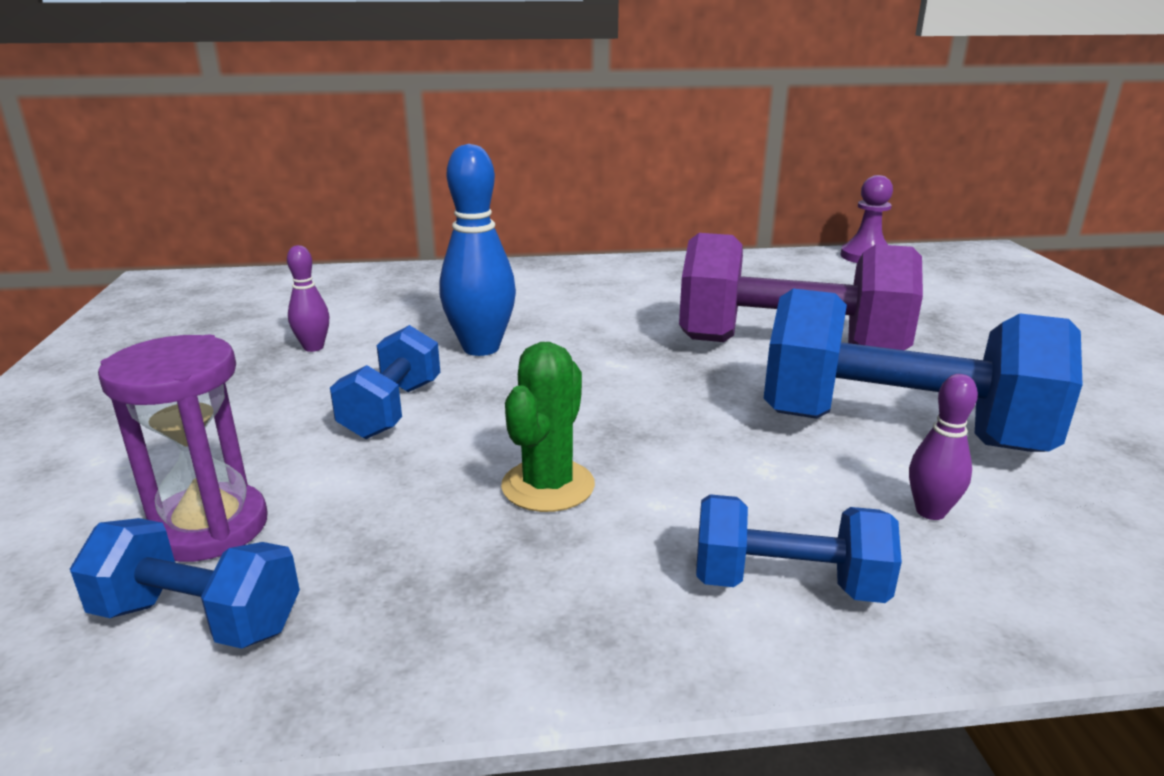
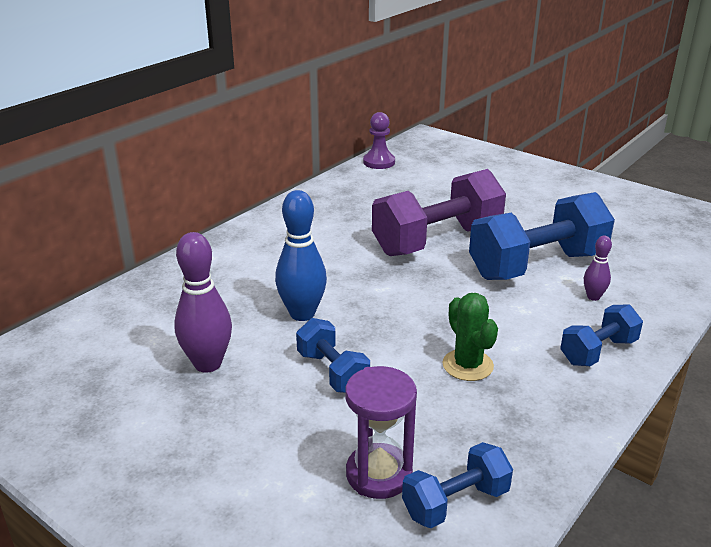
camera: 45 degrees left, 5 degrees up
purple bowling pin [287,245,329,352] -> purple bowling pin [174,232,232,373], size x1.89

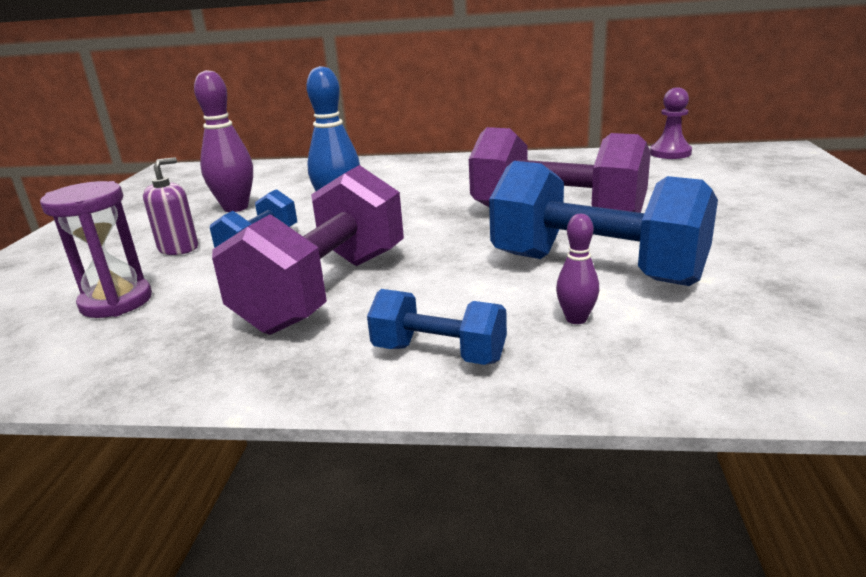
camera: 60 degrees right, 5 degrees down
blue dumbbell [402,442,513,528] -> none
green cactus [443,293,498,381] -> purple dumbbell [212,165,404,335]
none -> purple soap dispenser [143,157,198,255]

